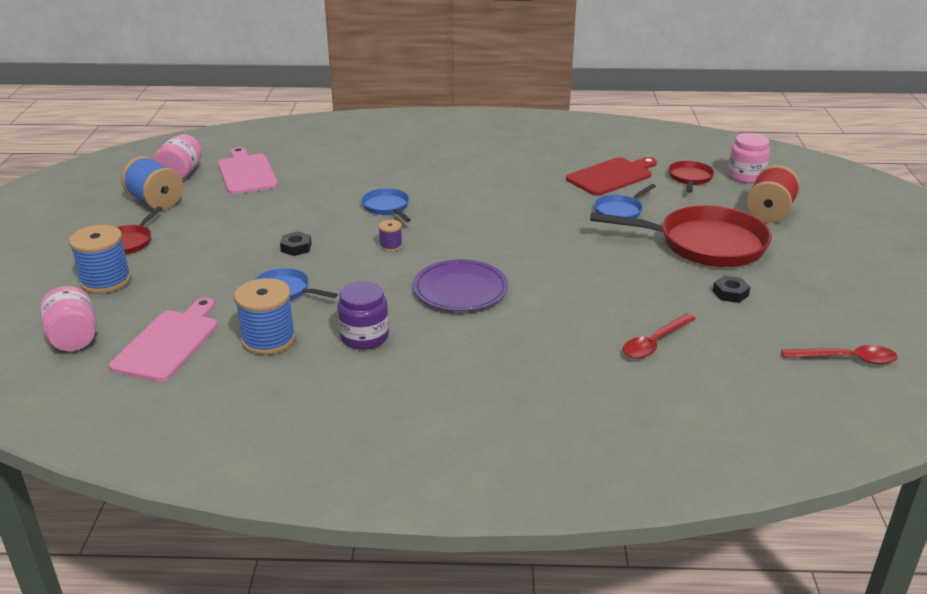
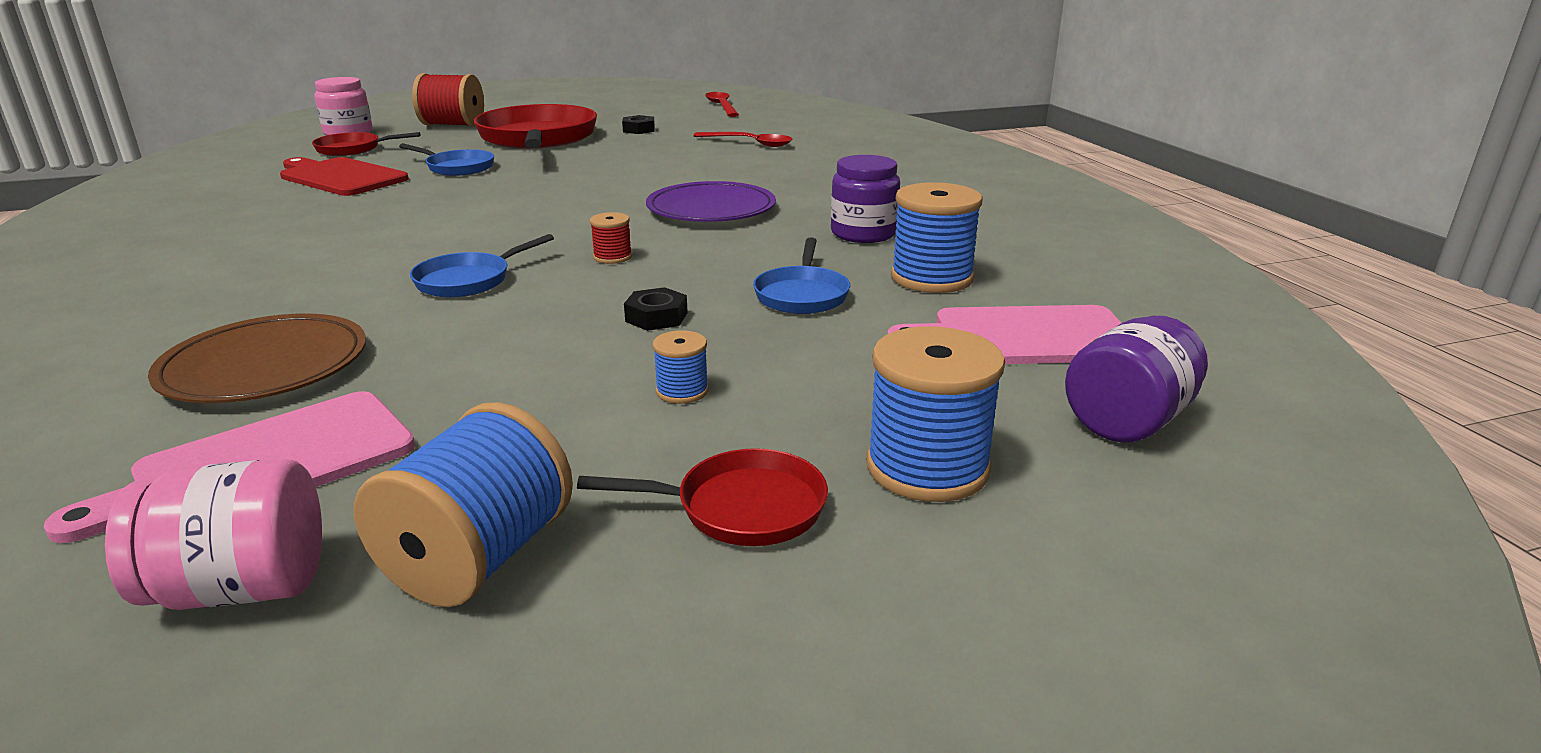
camera: 110 degrees left, 5 degrees down
pink jar [40,286,97,351] -> purple jar [1065,316,1208,443]
purple spool [378,220,402,252] -> red spool [590,212,632,264]
none -> brown plate [148,313,366,403]
none -> blue spool [653,330,709,404]

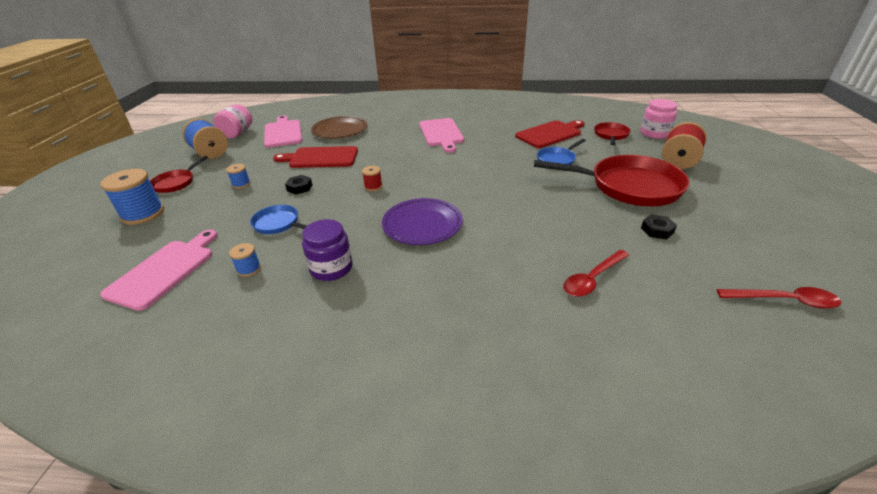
camera: 115 degrees right, 10 degrees up
blue pan [410,234,554,297] -> none
blue spool [891,182,983,293] -> blue spool [229,243,261,277], size x0.50
purple jar [1065,316,1208,443] -> none
none -> red cutting board [273,146,358,168]
none -> pink cutting board [419,118,464,153]

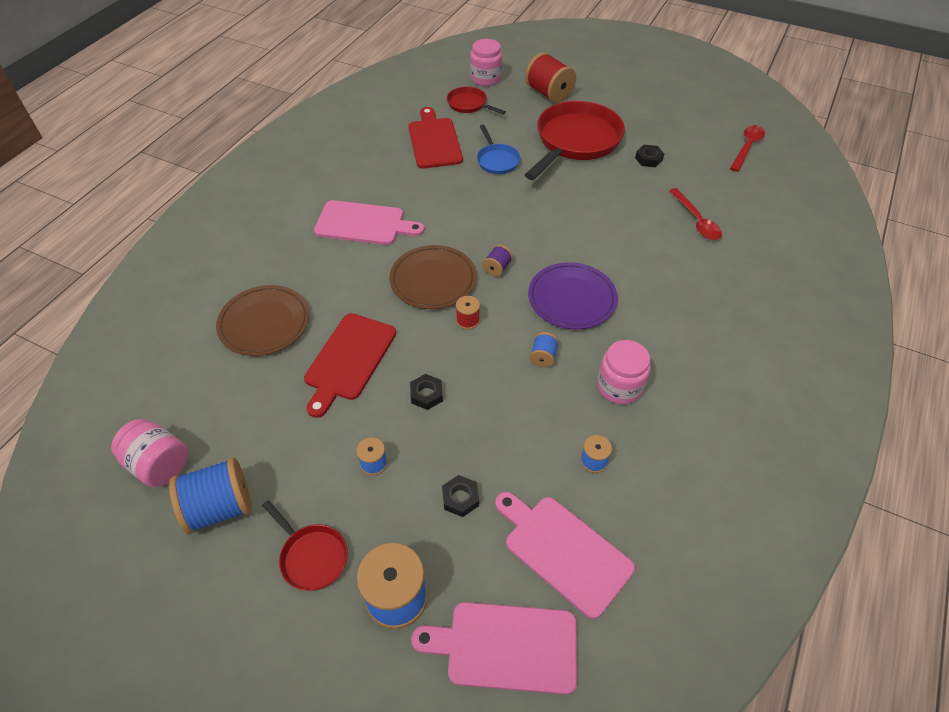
camera: 70 degrees left, 15 degrees up
blue pan [250,205,307,234] -> none
pink cutting board [264,115,302,148] -> pink cutting board moved to [411,602,577,695]
purple jar [302,219,353,281] -> pink jar [597,340,651,404]
none -> brown plate [389,245,477,309]
none -> black nut [442,475,479,517]
none -> purple spool [483,245,513,277]
none -> blue spool [530,332,559,368]

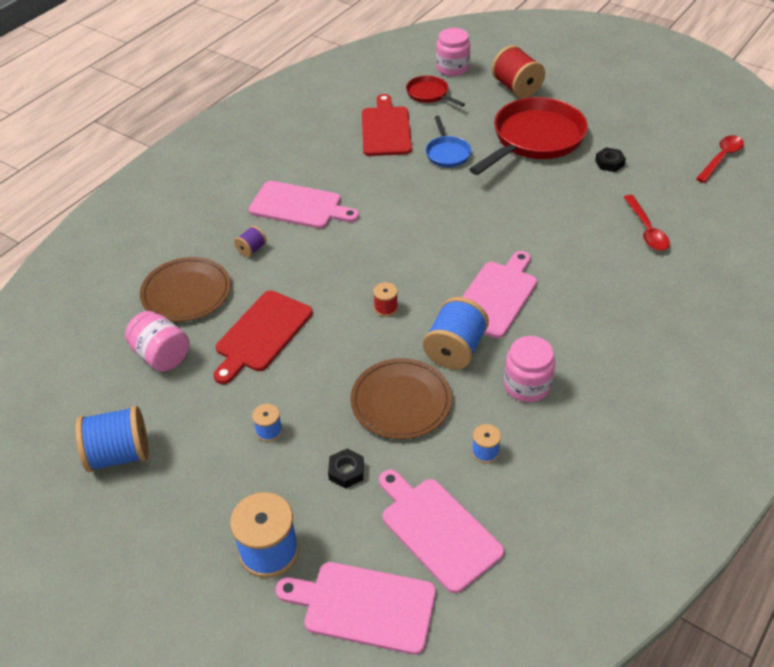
camera: 10 degrees right, 5 degrees down
pink jar [111,419,188,487] -> pink jar moved to [125,311,189,372]
red pan [262,500,348,591] -> none
brown plate [389,245,477,309] -> brown plate moved to [350,358,452,439]
black nut [410,374,443,410] -> none
purple spool [483,245,513,277] -> purple spool moved to [234,226,267,257]
purple plate [528,262,618,329] -> pink cutting board [462,251,537,338]
blue spool [530,332,559,368] -> blue spool [423,297,489,370], size x2.01

